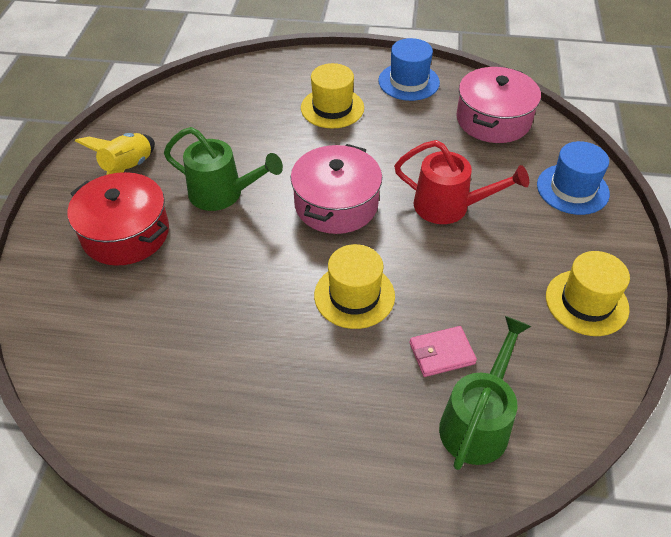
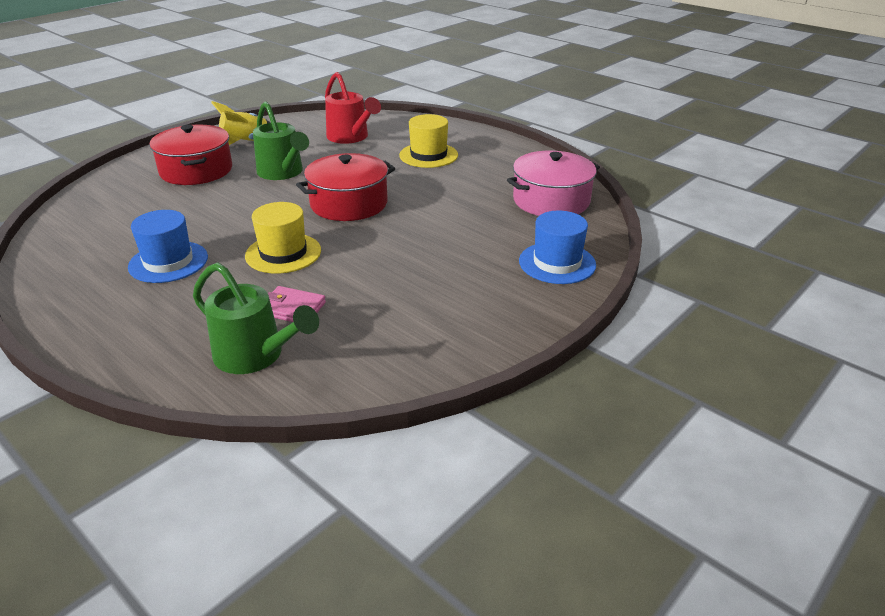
camera: 35 degrees right, 15 degrees down
pink pot [291,144,382,234] -> red pot [296,153,395,221]
blue hat [378,38,440,101] -> blue hat moved to [128,210,208,283]
red watering can [394,140,529,224] -> red watering can moved to [325,72,381,144]
green watering can [439,316,531,470] -> green watering can turned 60 degrees clockwise [193,262,319,374]
yellow hat [546,251,630,336] -> none

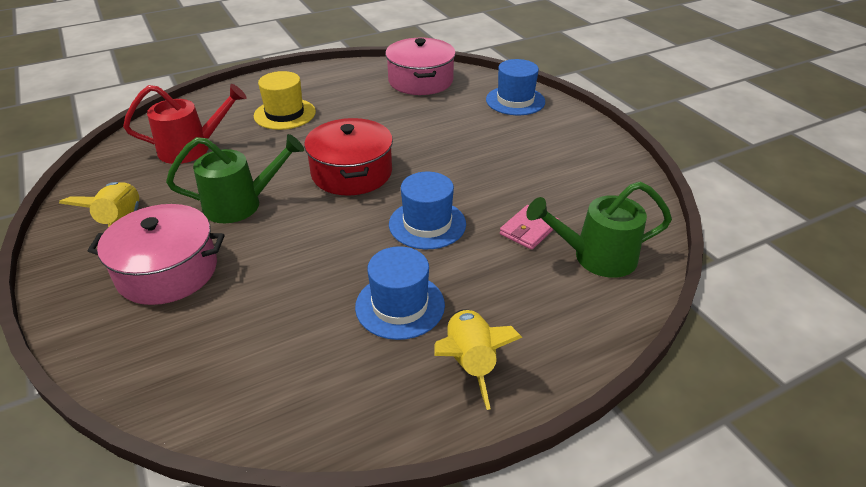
camera: 70 degrees left, 5 degrees up
red pot [149,124,232,185] -> pink pot [88,204,224,305]
green watering can [193,262,319,374] -> green watering can turned 150 degrees counterclockwise [526,181,672,278]
yellow hat [245,202,321,274] -> blue hat [389,172,466,249]
none -> yellow rocket [435,309,523,410]

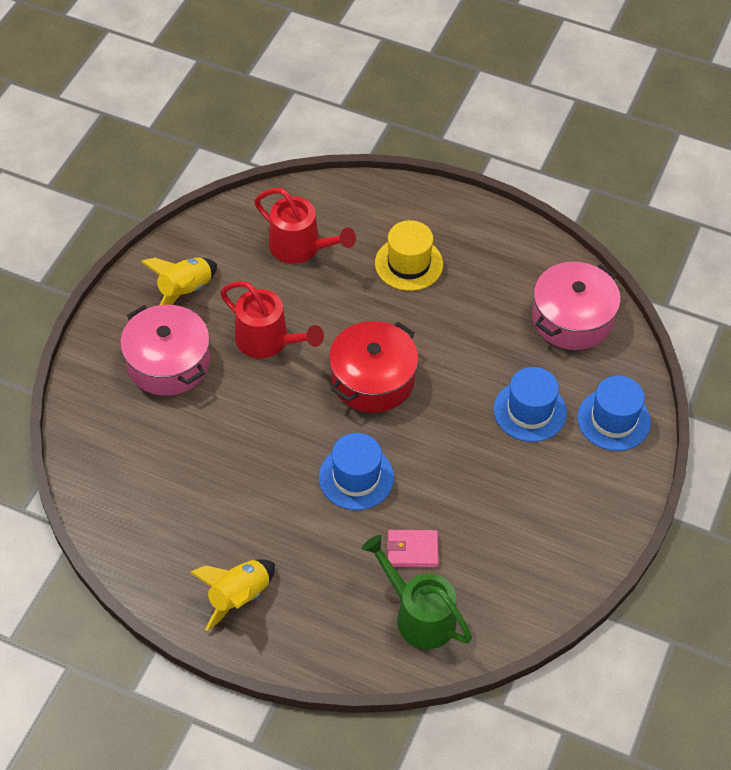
camera: 50 degrees right, 15 degrees up
green watering can [166,134,304,223] -> red watering can [220,281,324,358]
blue hat [355,246,445,340] -> blue hat moved to [494,367,567,442]

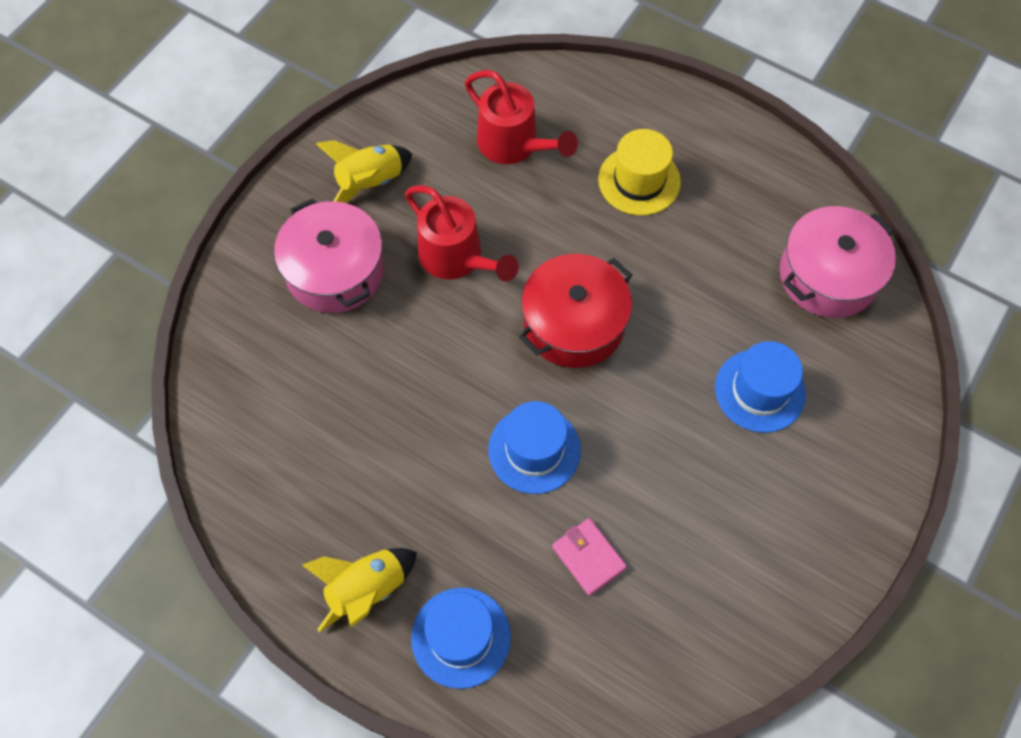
camera: 10 degrees right, 10 degrees up
green watering can [362,535,472,649] -> none
pink wallet [387,530,439,567] -> pink wallet turned 45 degrees clockwise [552,518,627,596]
blue hat [577,376,651,451] -> blue hat moved to [411,588,511,689]

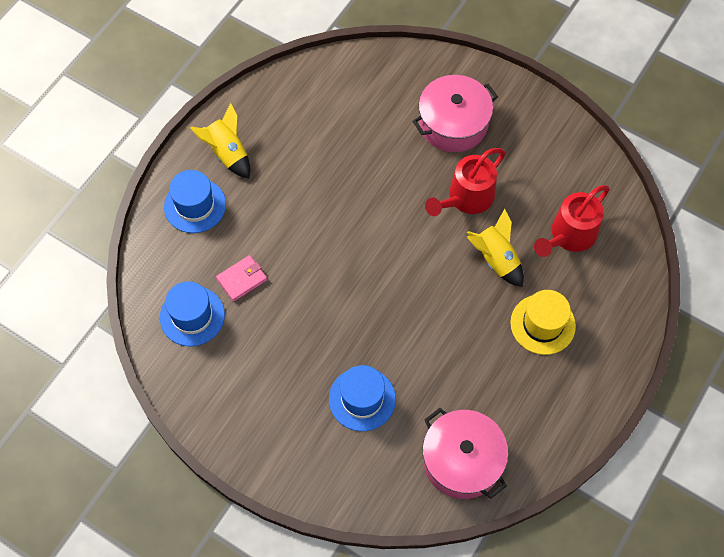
camera: 90 degrees right, 0 degrees up
yellow rocket [316,140,412,203] -> yellow rocket moved to [467,209,524,287]
blue hat [488,401,581,494] -> blue hat moved to [160,281,225,346]
red pot [519,254,632,368] -> none

